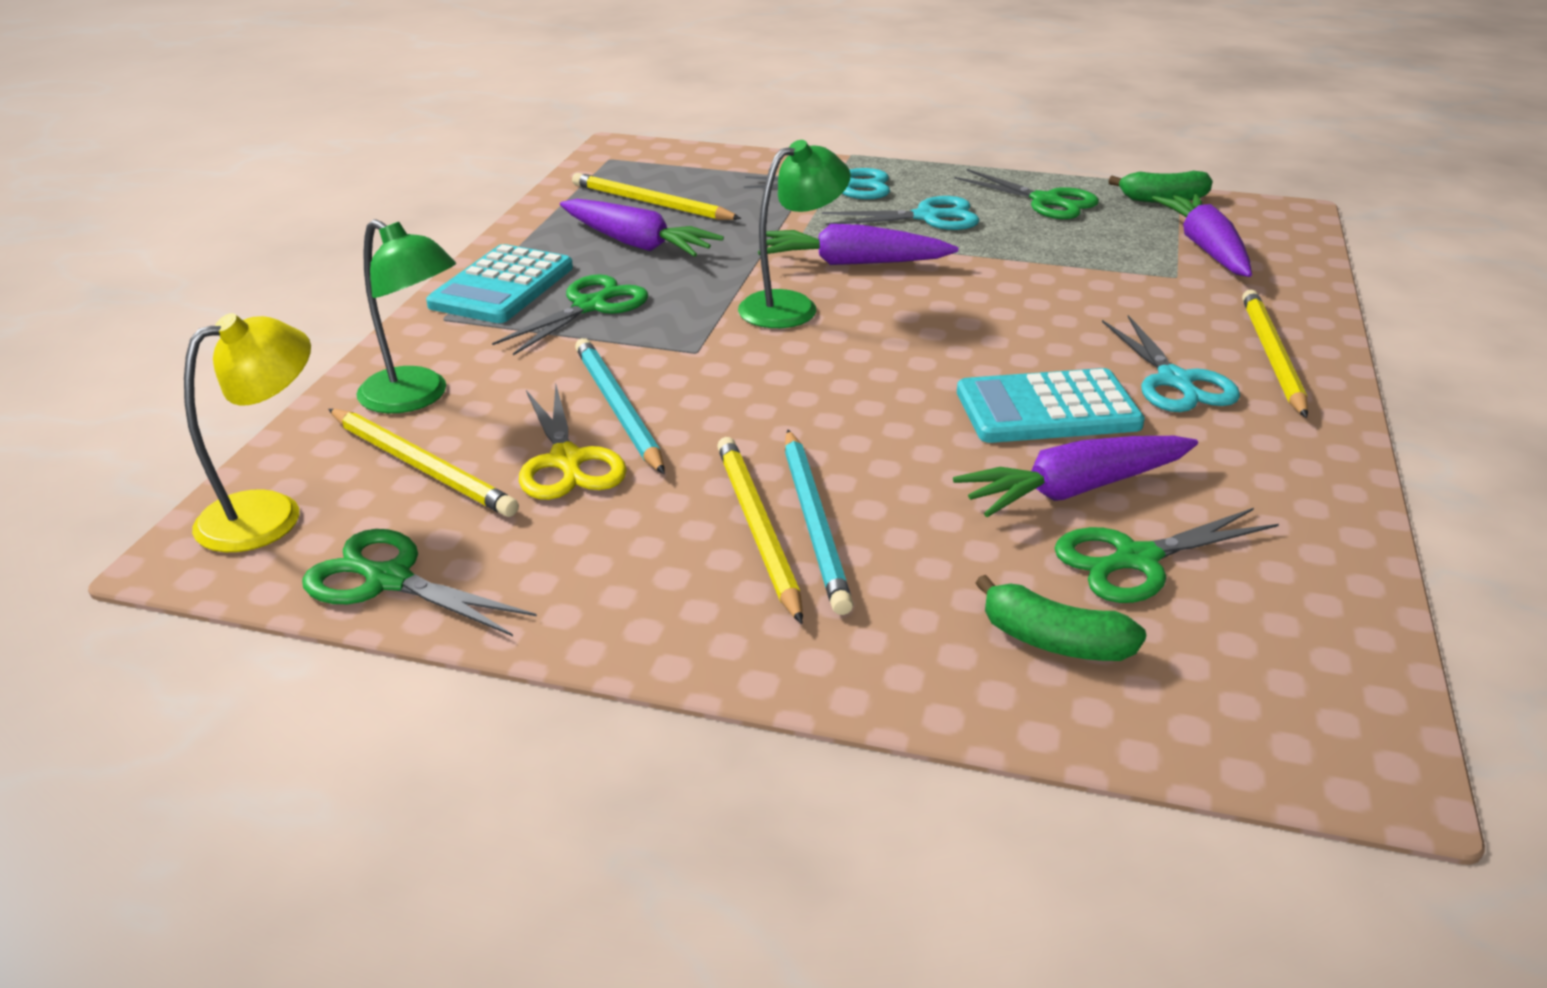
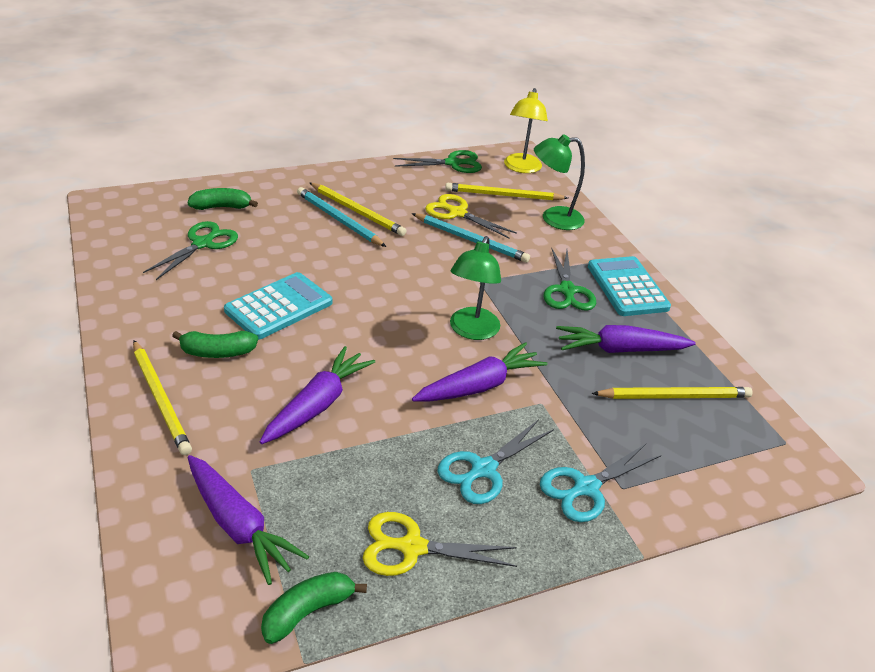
camera: 140 degrees right, 5 degrees up
purple carrot [953,436,1198,517] -> purple carrot moved to [260,346,375,444]
green scissors [954,169,1099,219] -> yellow scissors [363,512,517,576]
turquoise scissors [1102,315,1240,412] -> green banana [172,331,258,358]

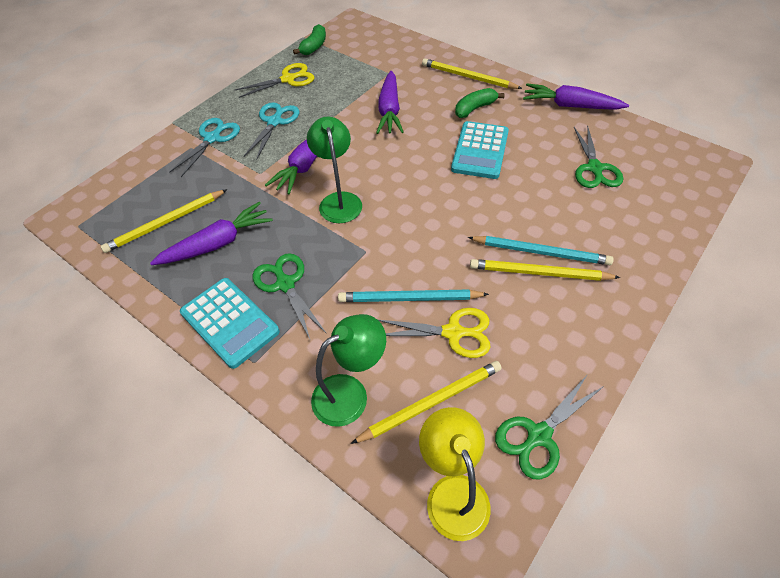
camera: 155 degrees right, 15 degrees up
green banana [187,188,258,210] -> none
purple carrot [188,455,309,585] -> purple carrot moved to [523,83,629,110]

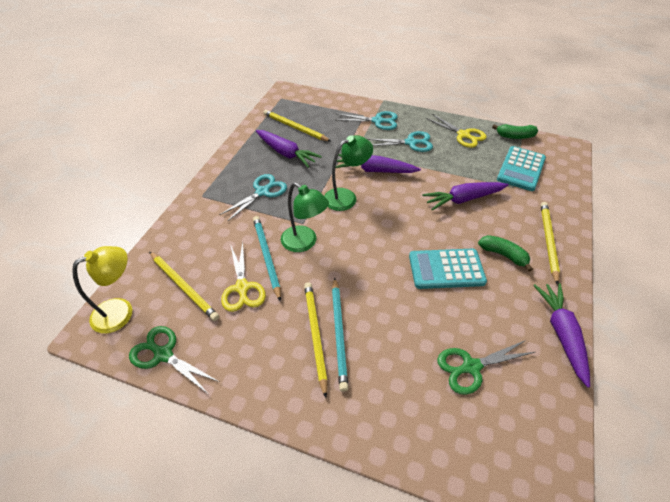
camera: 70 degrees right, 5 degrees down
turquoise calculator [180,278,280,369] -> turquoise calculator moved to [497,146,546,191]
green scissors [253,253,327,339] -> turquoise scissors [220,174,287,221]
green lamp [311,314,386,427] -> green lamp moved to [281,183,329,252]

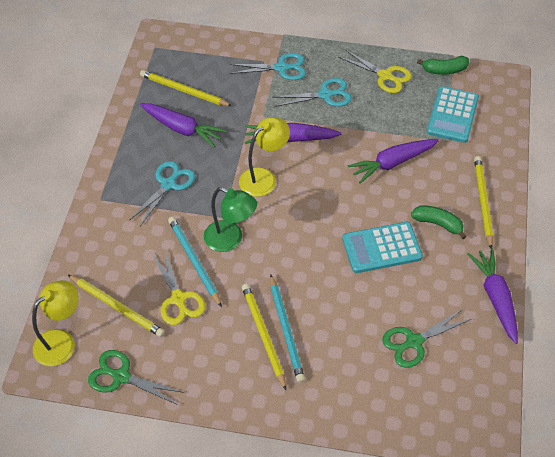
camera: 10 degrees left, 5 degrees up
green lamp [324,135,373,211] -> yellow lamp [239,117,290,197]

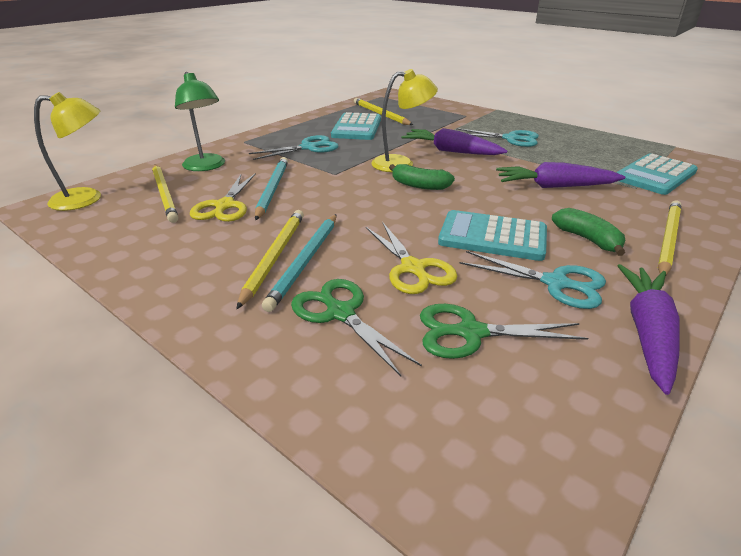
camera: 30 degrees right, 20 degrees down
green scissors [88,350,184,405] -> green scissors moved to [291,279,422,376]
purple carrot [140,103,227,147] -> turquoise calculator [331,112,381,140]
green lamp [204,187,257,252] -> green lamp moved to [175,72,225,171]
turquoise scissors [230,53,306,80] -> turquoise scissors moved to [459,251,606,309]
yellow scissors [339,50,412,93] -> yellow scissors moved to [366,222,457,294]
green banana [417,56,469,75] -> green banana moved to [389,164,455,190]

